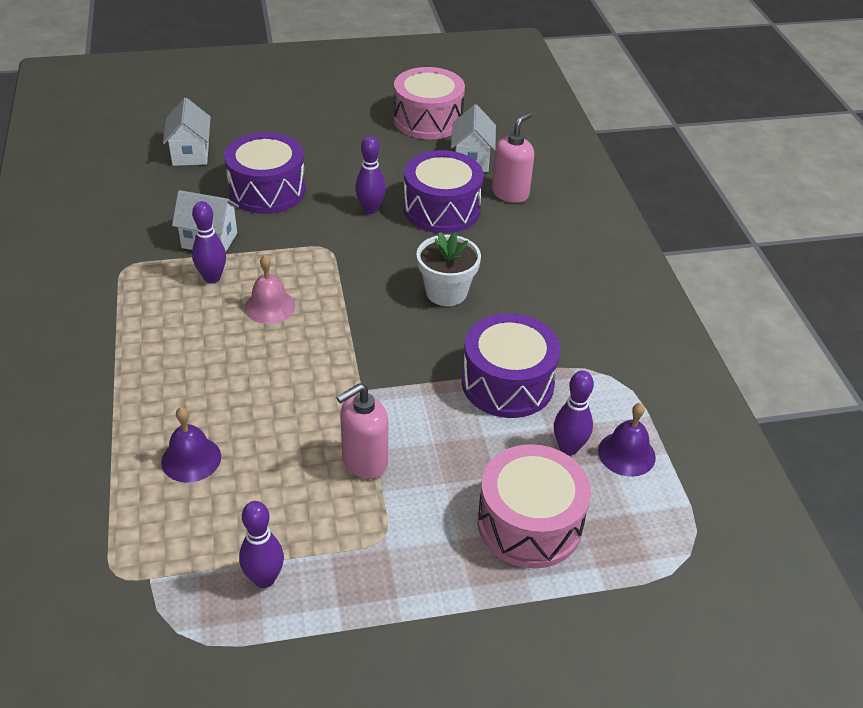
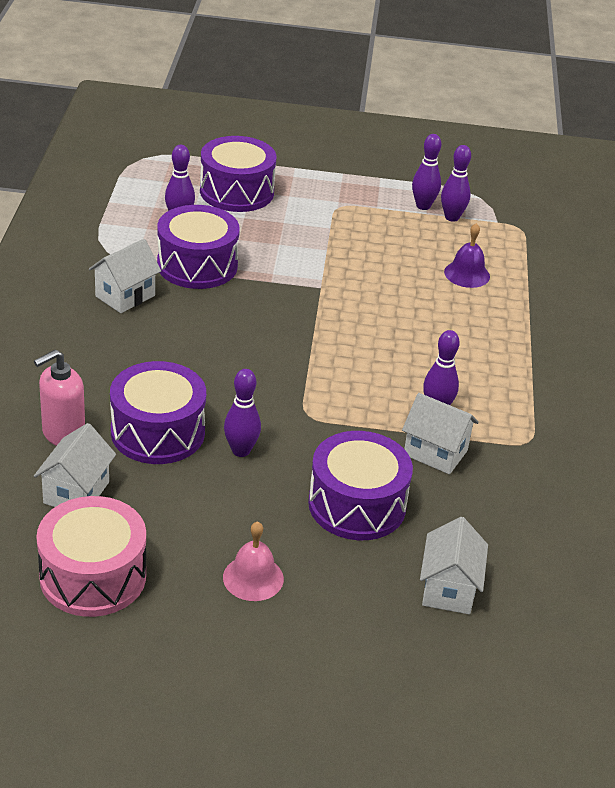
camera: 165 degrees left, 5 degrees down
pink bell [244,255,295,324] -> pink bell moved to [223,521,284,601]
pink soap dispenser [336,383,388,479] -> none
white flower pot [416,232,481,306] -> none
pink drum [477,444,591,568] -> purple drum [200,136,276,212]
purple bell [598,403,656,477] -> none
none -> white house [89,239,161,313]
none -> purple bowling pin [441,145,471,222]

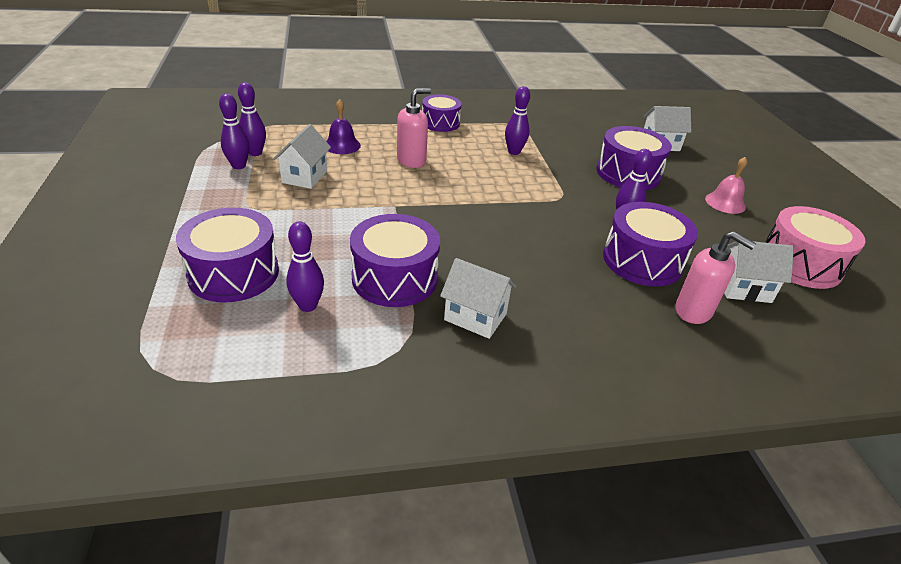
camera: 105 degrees left, 0 degrees up
white house [402,393,479,474] -> white house moved to [273,124,331,189]
none -> pink soap dispenser [397,89,431,168]
none -> purple drum [422,94,462,132]

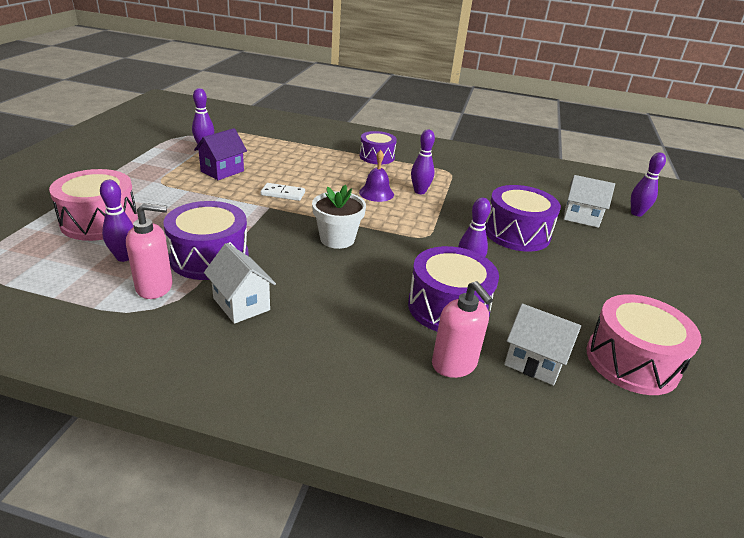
camera: 25 degrees right, 5 degrees down
purple drum [176,208,279,302] -> pink drum [49,169,138,241]
purple bowling pin [219,93,250,169] -> purple bowling pin moved to [631,153,666,216]
white house [273,124,331,189] -> purple house [194,128,247,180]
purple bell [326,99,361,154] -> purple bell moved to [359,150,394,202]
pink soap dispenser [397,89,431,168] -> pink soap dispenser moved to [126,203,173,299]
pink bell [705,157,747,214] -> none
none -> white domino [261,183,305,201]
none -> white flower pot [312,185,366,249]

